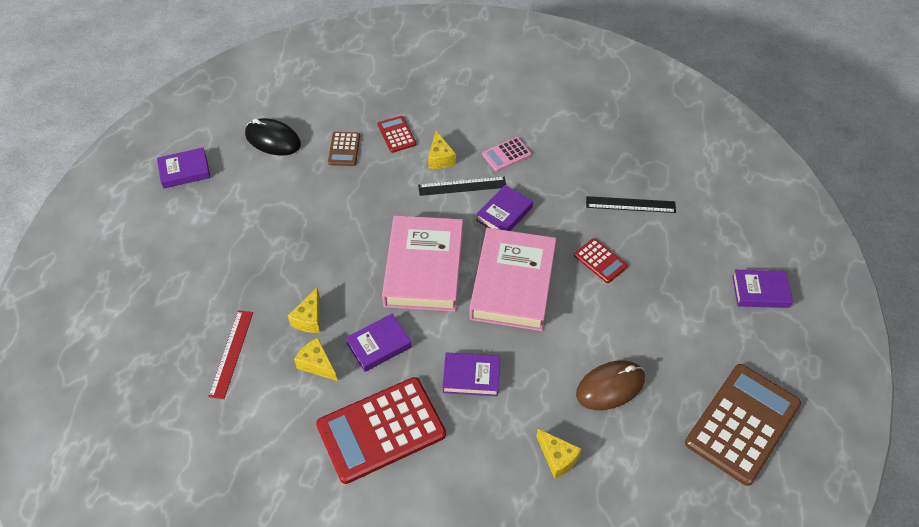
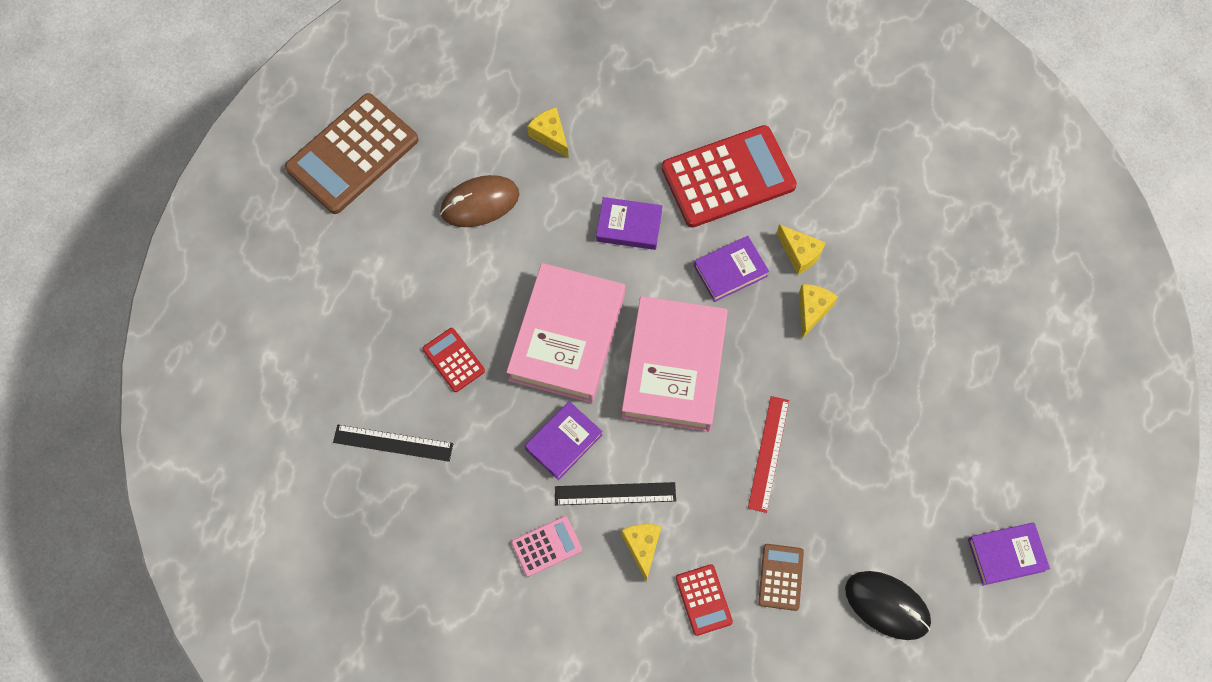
camera: 175 degrees left, 15 degrees up
red ruler [208,310,253,399] -> red ruler moved to [748,396,789,513]
purple book [732,270,793,308] -> none

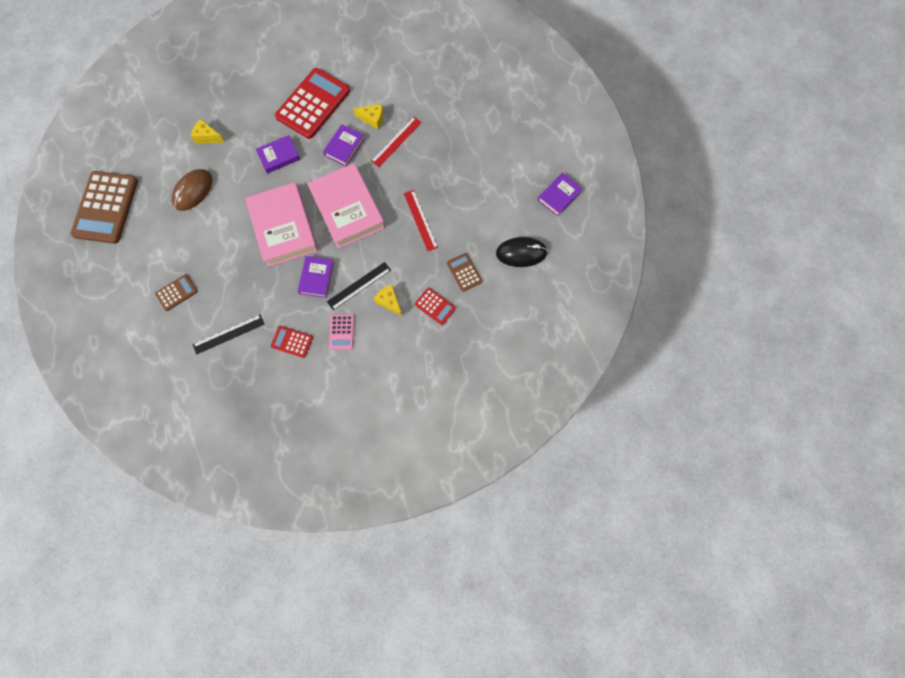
camera: 35 degrees left, 5 degrees up
red calculator [422,328,485,392] -> red calculator moved to [271,326,313,358]
pink calculator [511,516,582,577] -> pink calculator turned 150 degrees clockwise [329,314,354,350]
yellow cheese [799,284,838,339] -> red ruler [371,117,422,167]
none -> brown calculator [155,274,198,311]

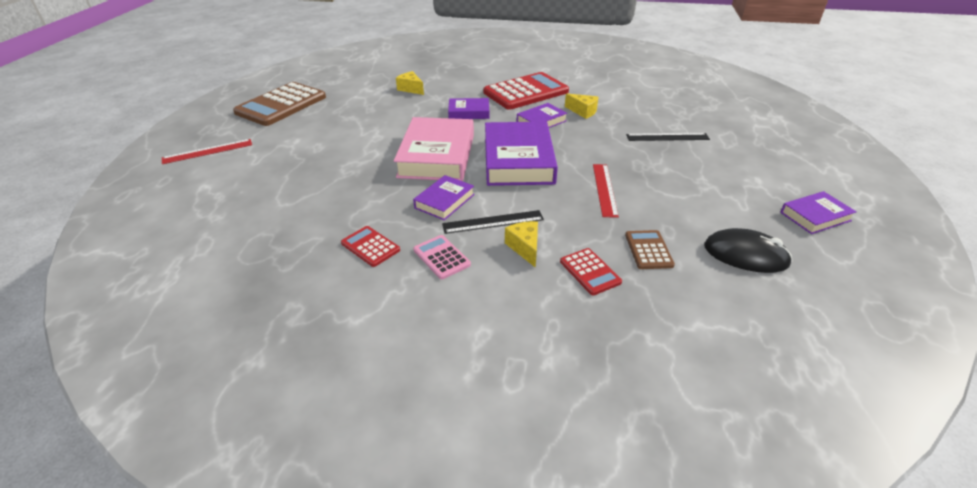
camera: 25 degrees right, 35 degrees down
brown calculator [155,274,198,311] -> none
brown mouse [172,169,212,211] -> none
black ruler [193,315,265,355] -> black ruler moved to [626,133,710,141]
pink book [307,163,385,249] -> purple book [485,122,558,186]
pink calculator [329,314,354,350] -> pink calculator turned 120 degrees clockwise [413,235,471,279]
red ruler [371,117,422,167] -> red ruler moved to [162,139,252,164]

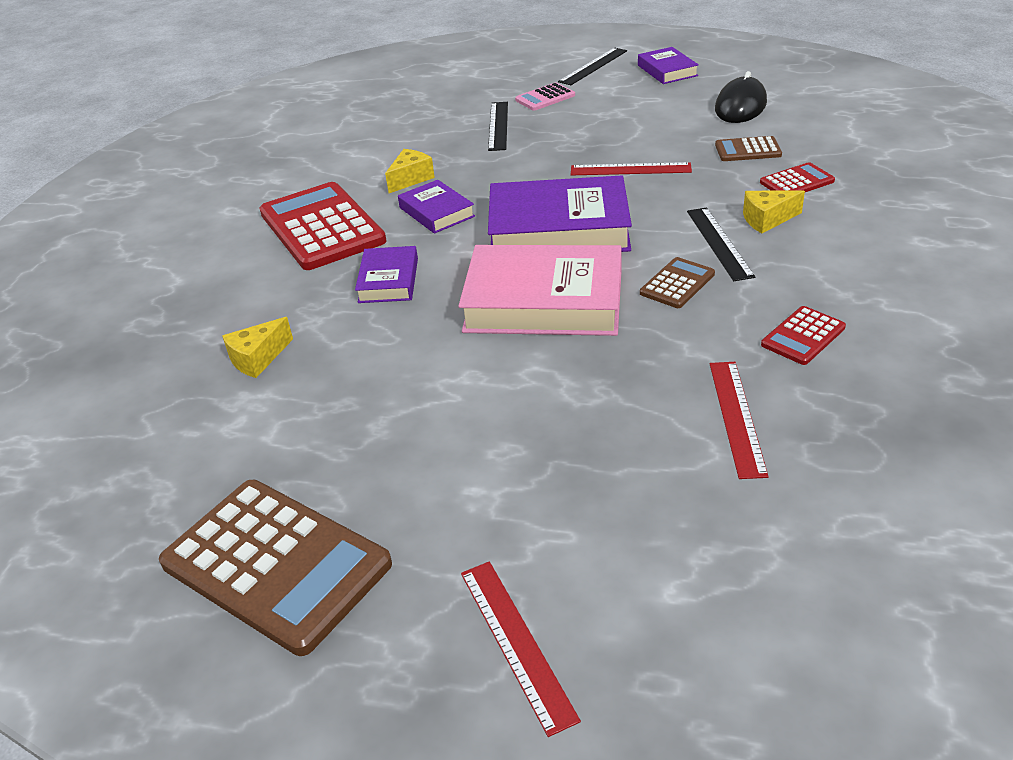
camera: 85 degrees left, 0 degrees up
purple book [413,175,475,220] -> brown calculator [640,257,715,308]
pink calculator [413,235,471,279] -> pink calculator moved to [515,82,575,111]
none -> black ruler [558,48,627,85]
none -> red ruler [710,362,769,479]

